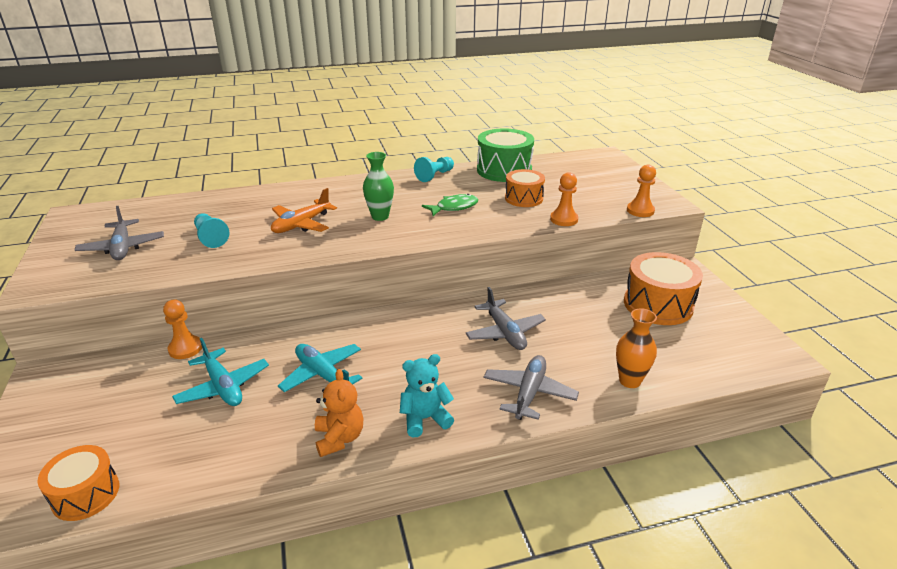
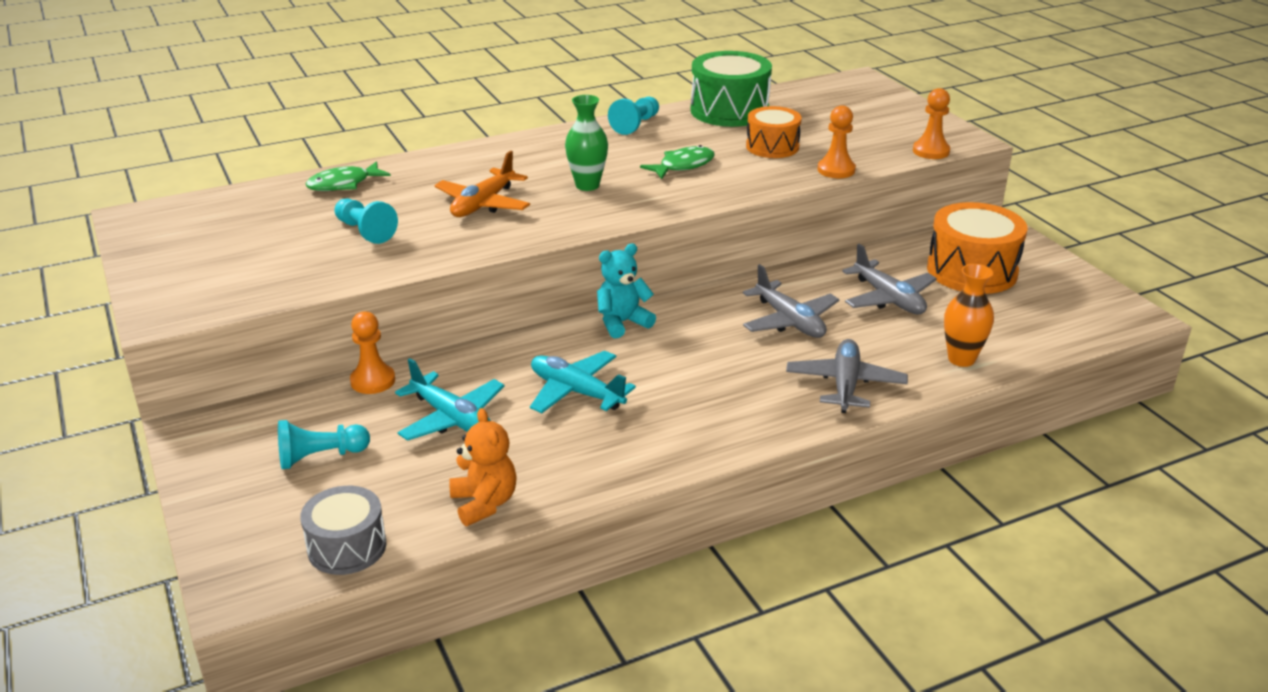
camera: 10 degrees left, 0 degrees up
orange drum [38,445,119,521] -> grey drum [300,486,386,575]
grey plane [75,206,164,260] -> grey plane moved to [842,244,937,314]
orange teddy bear [315,369,363,457] -> orange teddy bear moved to [449,408,517,526]
turquoise teddy bear [400,354,454,437] -> turquoise teddy bear moved to [597,243,656,338]
none -> turquoise pawn [278,420,370,469]
none -> green fish [306,161,391,191]

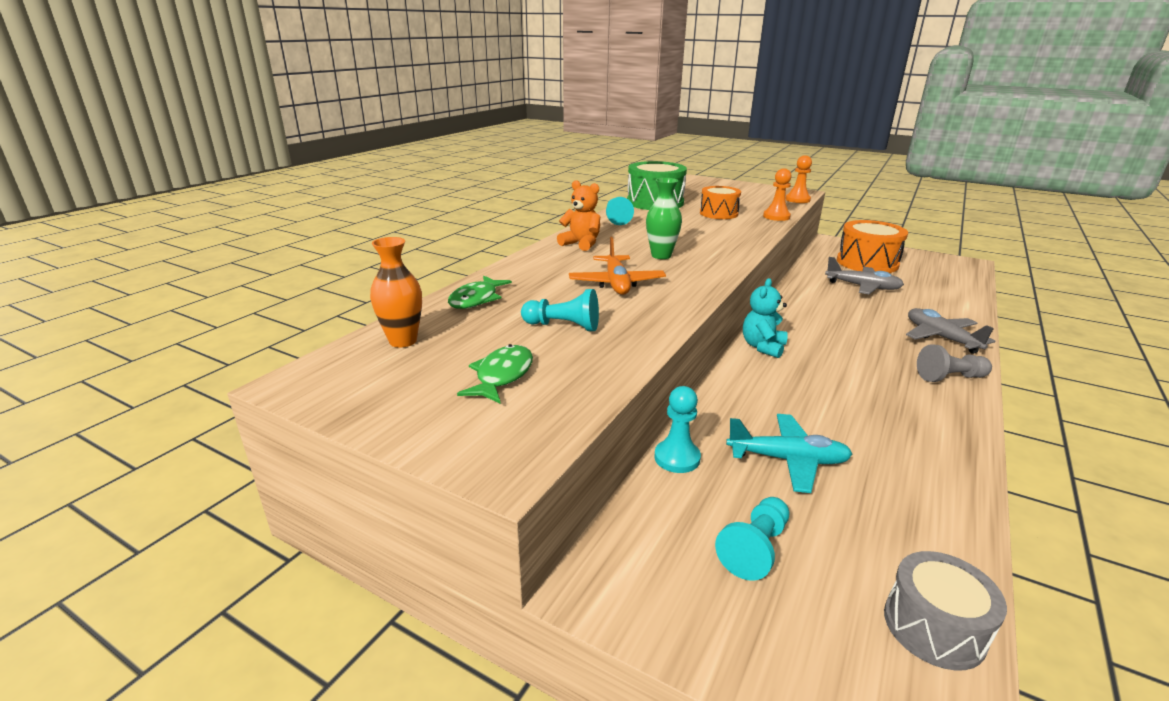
camera: 35 degrees left, 5 degrees down
orange pawn [350,311,395,394] -> turquoise pawn [654,386,701,473]
orange teddy bear [449,408,517,526] -> orange teddy bear moved to [557,180,600,251]
turquoise plane [530,351,636,413] -> none
green fish [640,145,715,179] -> green fish moved to [457,344,533,404]
grey plane [743,264,840,338] -> none
orange vase [944,264,994,367] -> orange vase moved to [370,237,422,348]
none -> grey pawn [917,344,992,382]

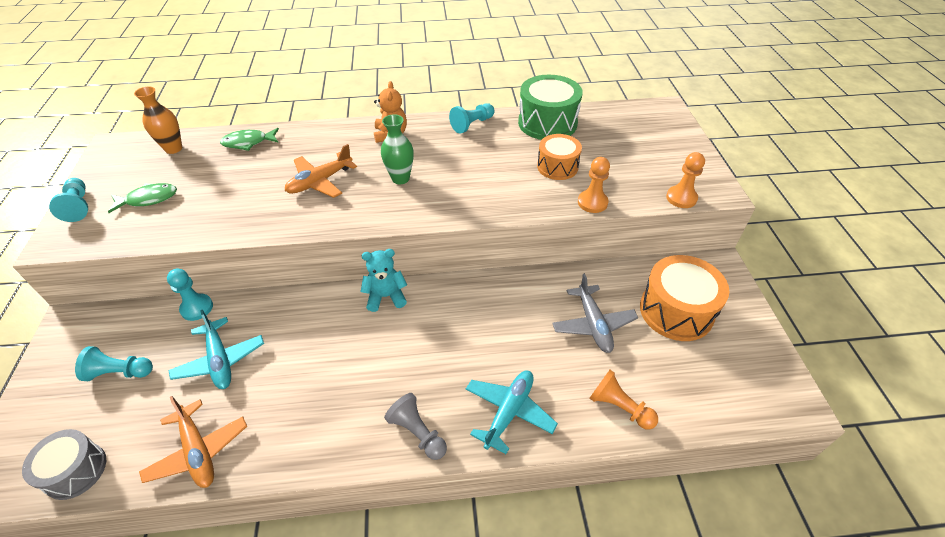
camera: 55 degrees right, 20 degrees up
turquoise pawn [521,289,599,331] -> turquoise pawn moved to [49,178,88,222]
grey plane [906,308,995,354] -> turquoise plane [466,371,558,454]
none -> orange plane [139,396,247,488]
none -> orange pawn [589,370,658,430]

